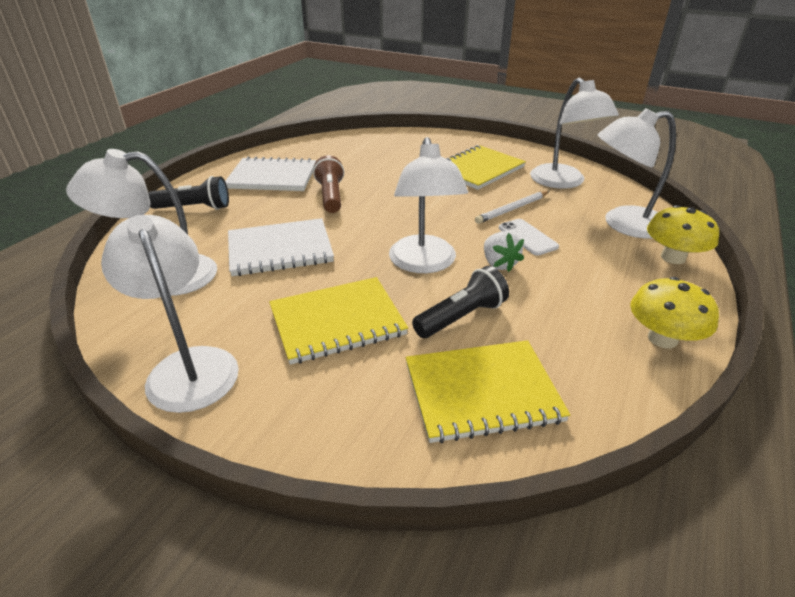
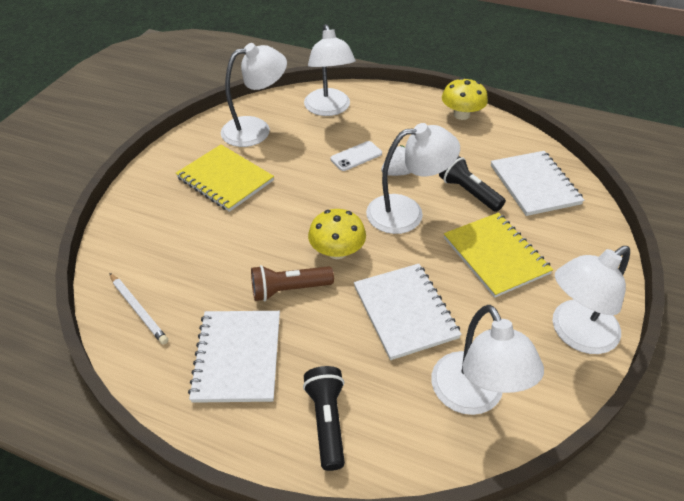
camera: 95 degrees left, 10 degrees up
yellow notebook [406,340,570,444] -> white notebook [491,151,584,216]
white pencil [475,191,550,224] -> white pencil moved to [109,273,168,345]
yellow mushroom [647,205,719,264] -> yellow mushroom moved to [308,209,366,259]

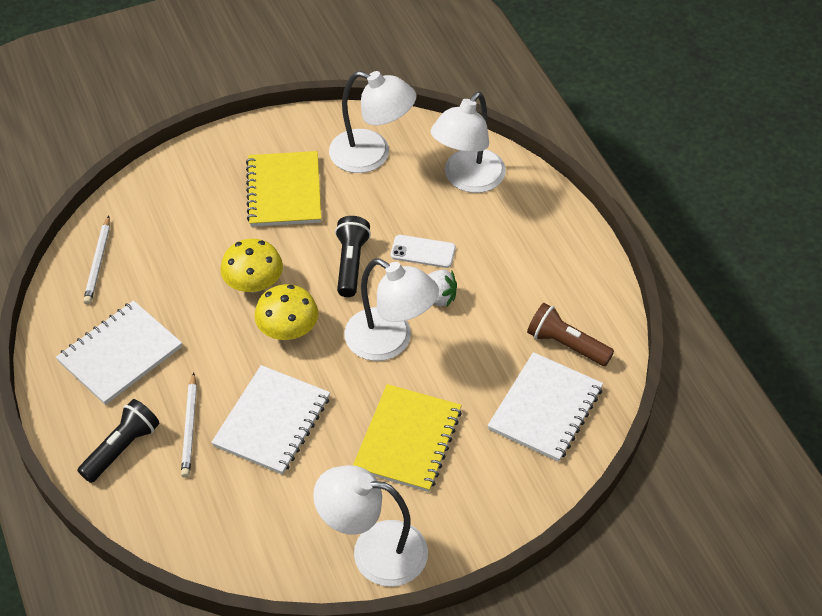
camera: 45 degrees right, 5 degrees up
brown flashlight [251,265,334,301] -> brown flashlight moved to [527,303,614,366]
white lamp [431,305,544,415] -> none
black flashlight [439,156,506,212] -> black flashlight moved to [335,216,371,297]
yellow mushroom [442,78,488,120] -> yellow mushroom moved to [220,239,283,293]
none -> white pencil [181,372,197,478]

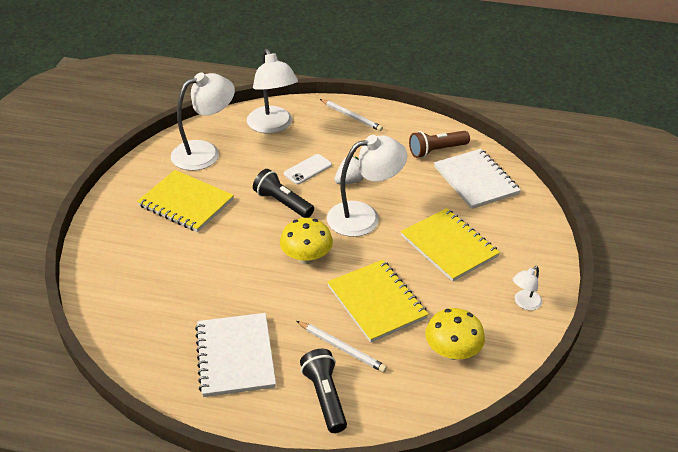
camera: 55 degrees left, 10 degrees down
white pencil [83,216,110,305] -> white pencil moved to [320,99,383,131]
white notebook [211,365,330,475] -> yellow notebook [327,260,429,343]
yellow mushroom [220,239,283,293] -> yellow mushroom moved to [425,308,485,360]
white lamp [313,465,428,586] -> white lamp [513,266,542,310], size x0.48

